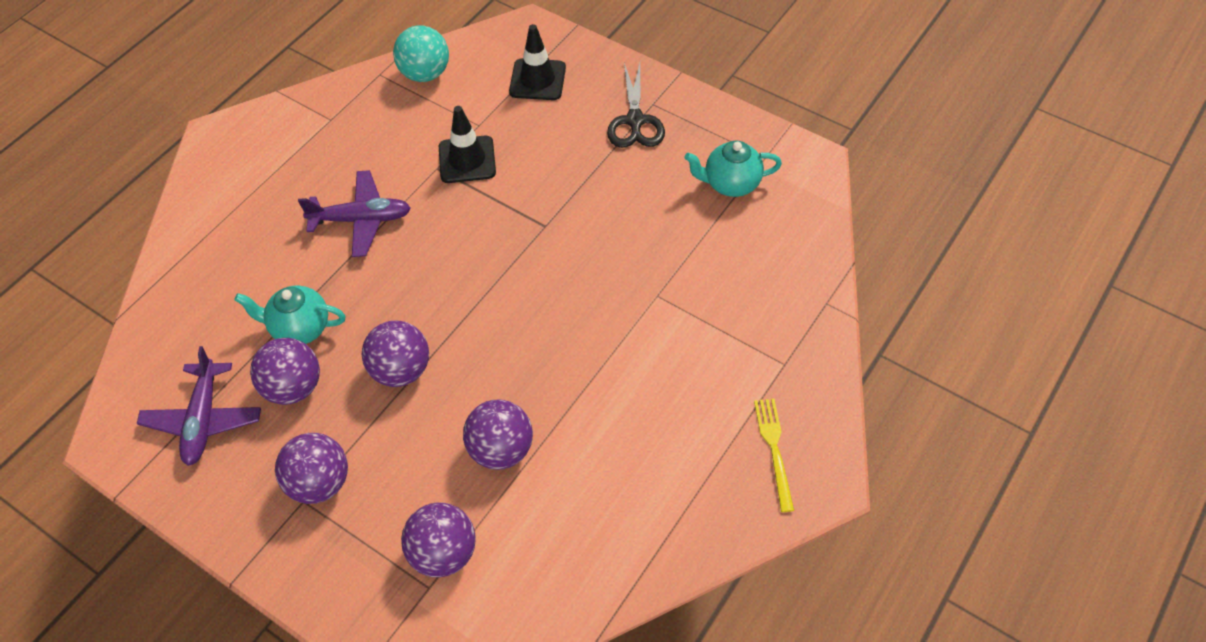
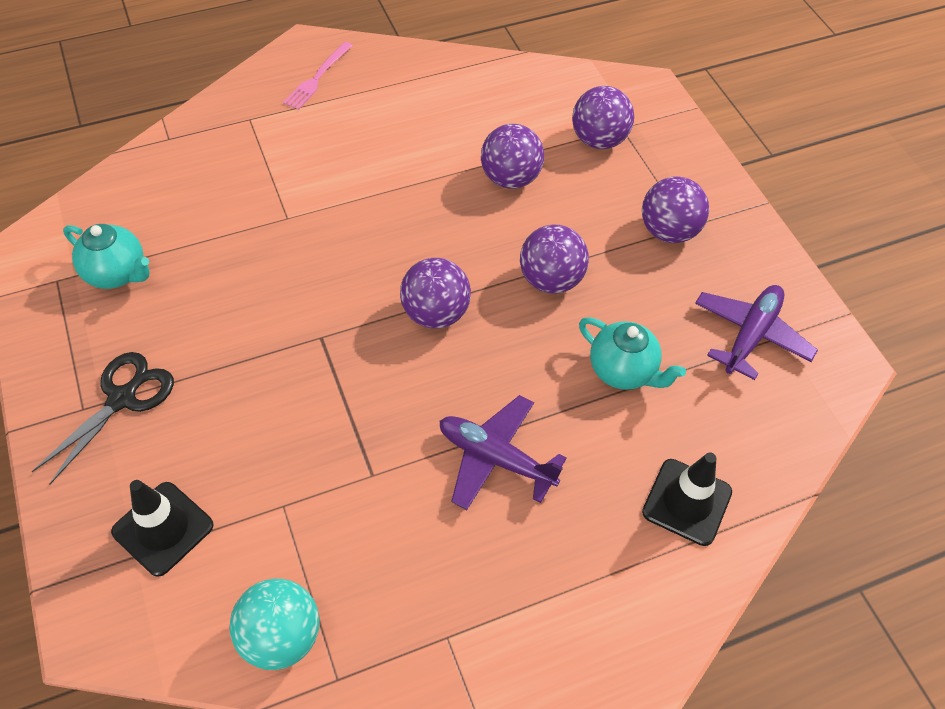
camera: 150 degrees left, 0 degrees up
purple ball [250,338,320,405] -> purple ball moved to [400,258,471,329]
black traffic cone [439,106,496,183] -> black traffic cone moved to [642,453,732,546]
yellow fork [754,399,794,512] -> pink fork [283,42,353,110]

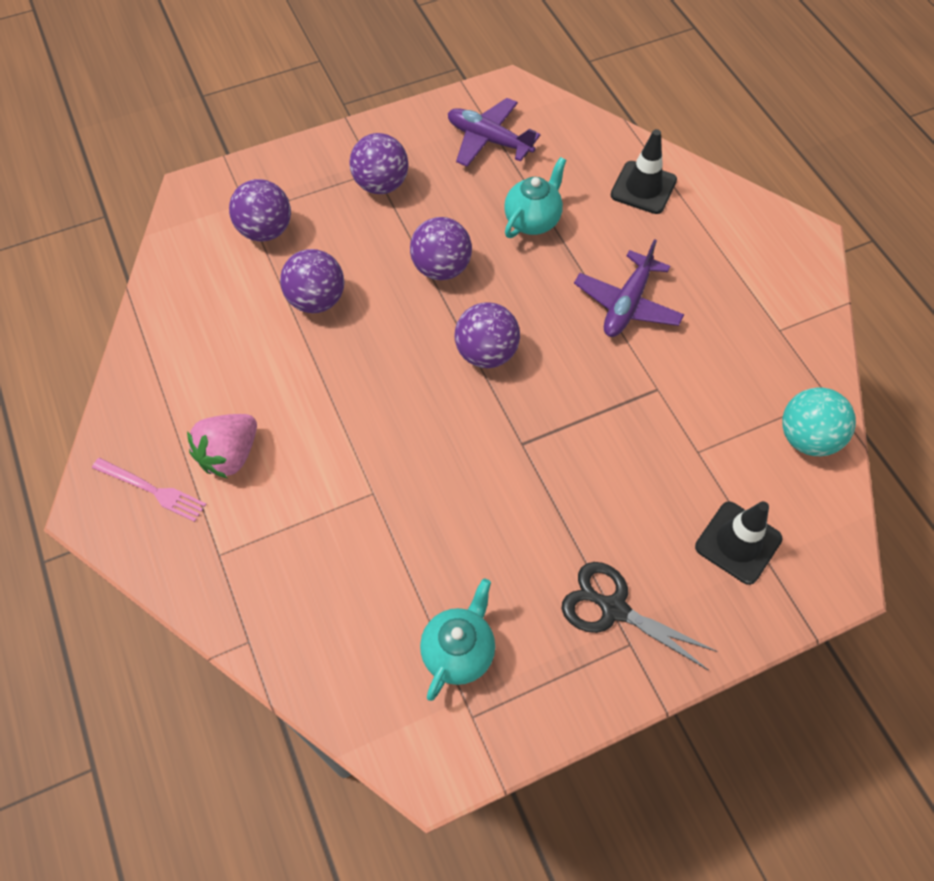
camera: 90 degrees left, 5 degrees up
none -> pink strawberry [187,414,257,479]

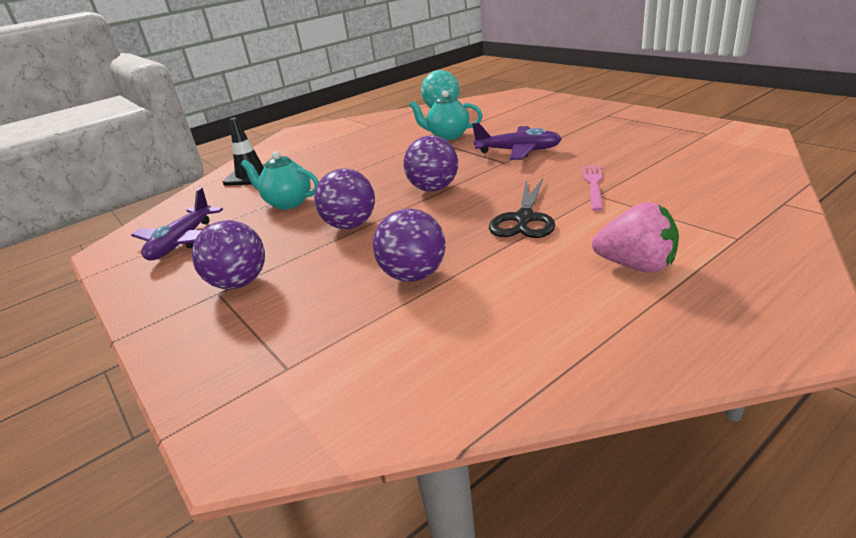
camera: 100 degrees left, 30 degrees down
pink fork [92,458,206,522] -> pink fork moved to [583,165,603,211]
purple ball [229,179,291,241] -> none
turquoise teapot [420,578,495,701] -> turquoise teapot moved to [409,91,483,140]
black scissors [562,562,717,671] -> black scissors moved to [489,178,555,238]
purple plane [574,239,684,337] -> purple plane moved to [472,123,562,160]
black traffic cone [695,501,783,585] -> none

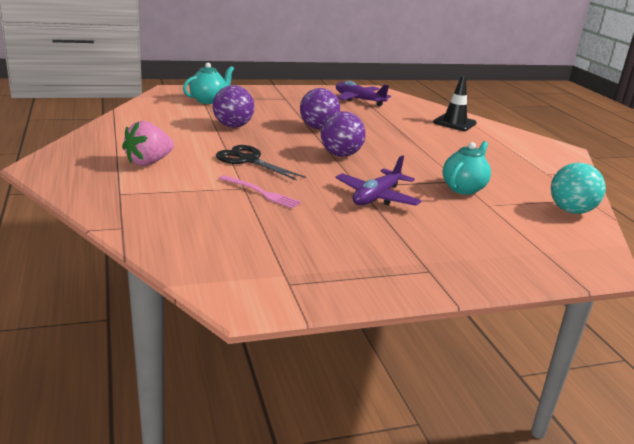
camera: 105 degrees right, 5 degrees down
purple ball [192,220,265,289] -> none
turquoise teapot [241,151,319,210] -> turquoise teapot moved to [183,63,234,104]

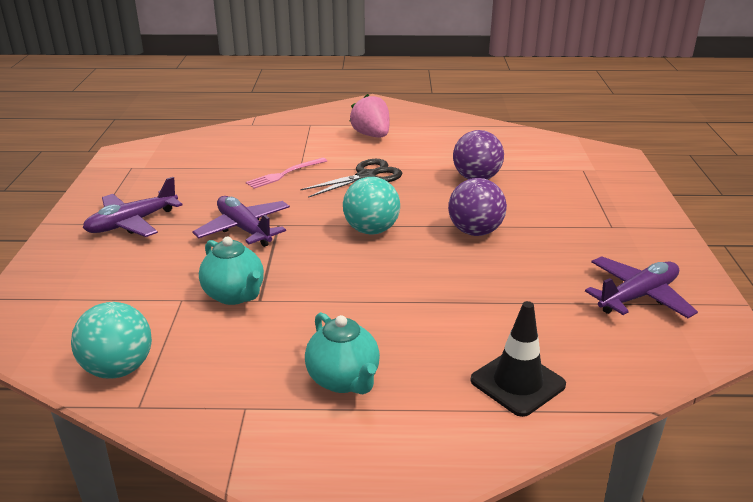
camera: 110 degrees right, 5 degrees up
turquoise teapot [183,63,234,104] -> turquoise teapot moved to [305,312,380,394]
purple ball [321,111,366,157] -> turquoise ball [343,177,400,235]
none -> purple plane [83,177,182,237]

